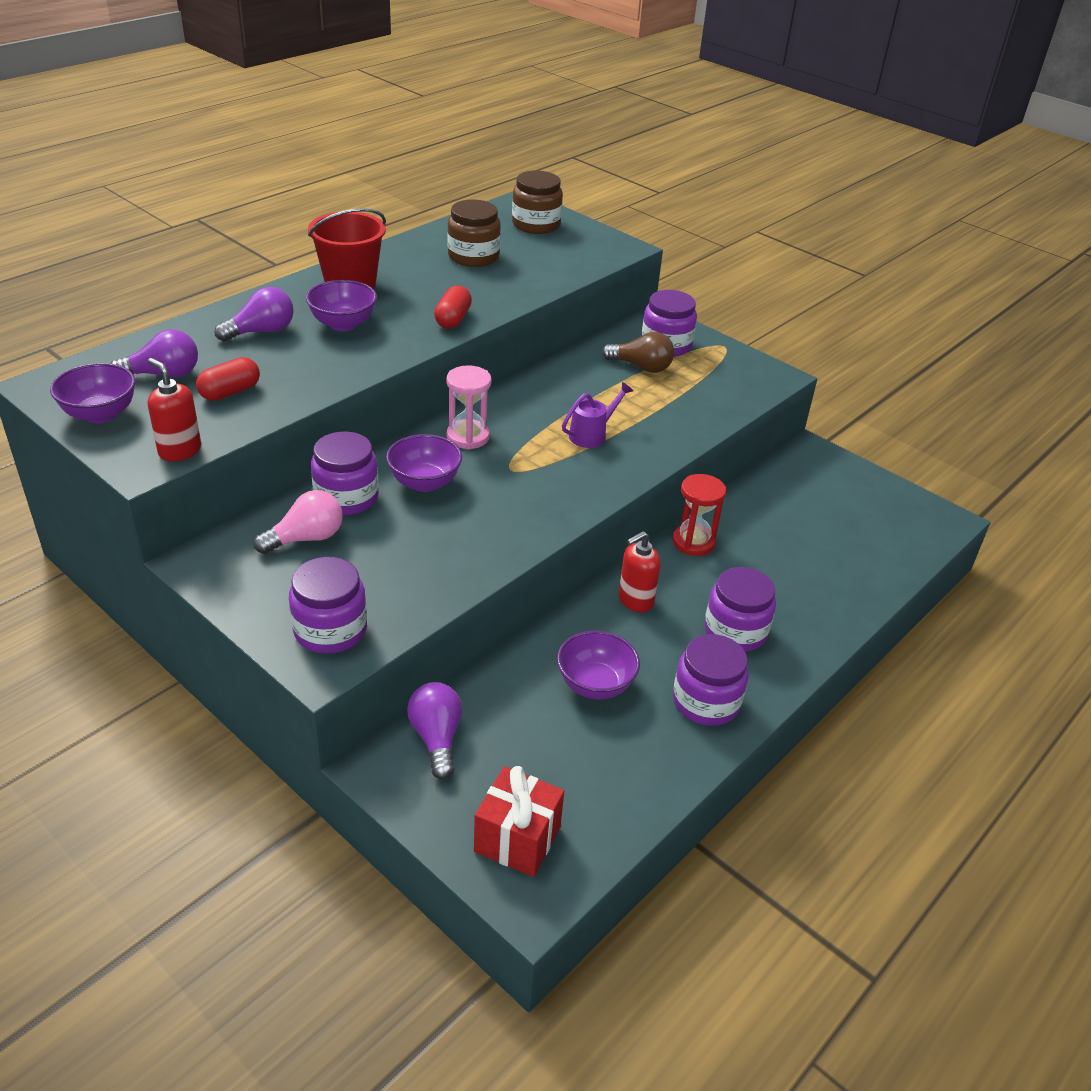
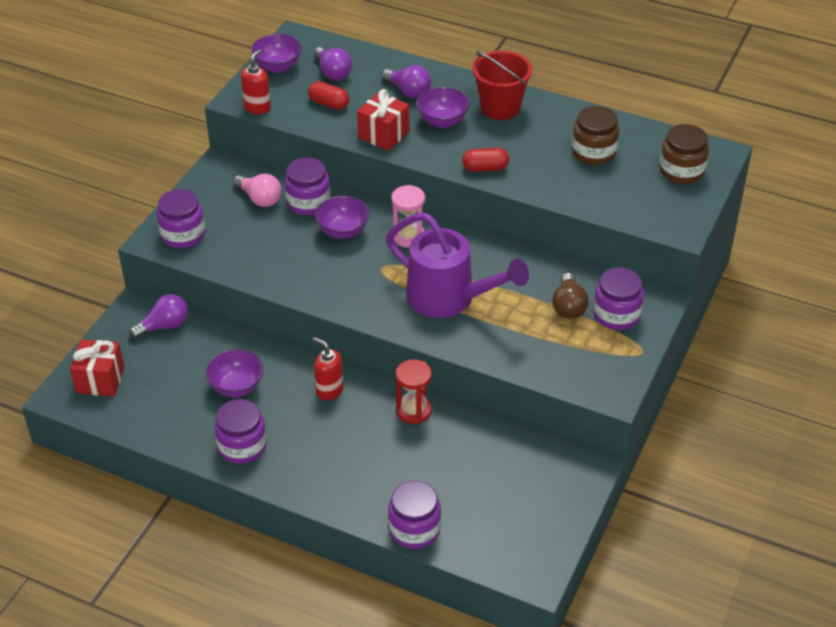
camera: 75 degrees right, 5 degrees up
purple watering can [562,382,633,448] -> purple watering can [386,213,529,318], size x2.23
purple jar [705,567,776,652] -> purple jar moved to [388,481,441,549]
none -> red gift [357,89,409,151]

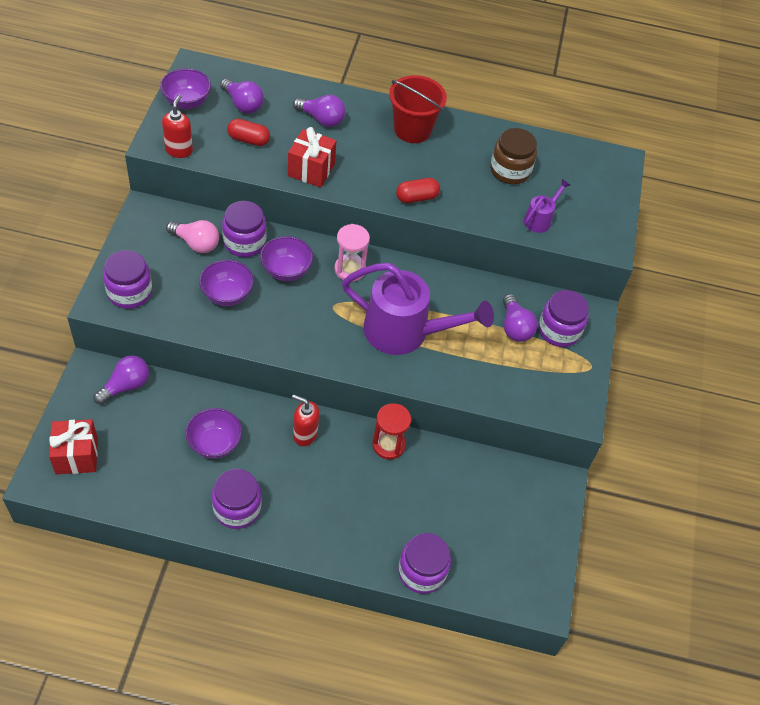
camera: 20 degrees left, 10 degrees up
purple bowl [417,87,469,128] -> purple bowl moved to [199,260,254,306]
brown light bulb [552,273,588,319] -> purple light bulb [503,294,538,342]
brown jar [659,124,709,184] -> none
none -> purple watering can [524,179,570,233]

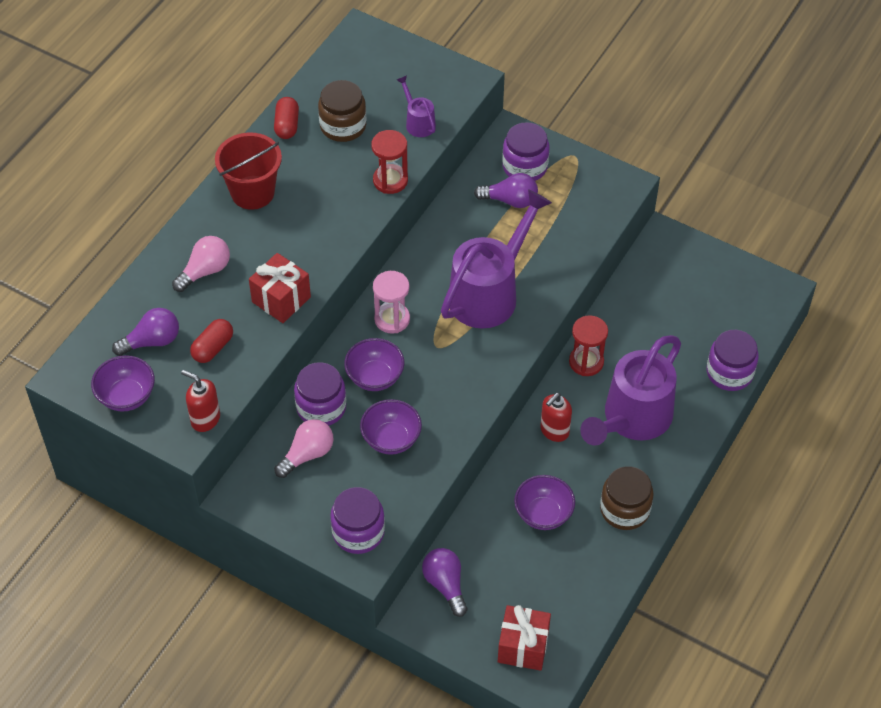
camera: 65 degrees left, 0 degrees up
purple jar [212,469,262,529] -> brown jar [600,466,654,530]
purple light bulb [293,95,346,127] -> pink light bulb [172,236,230,292]
red capsule [396,178,440,203] -> red capsule moved to [274,97,299,139]
none -> red hourglass [371,130,408,194]
none -> purple watering can [580,335,681,446]

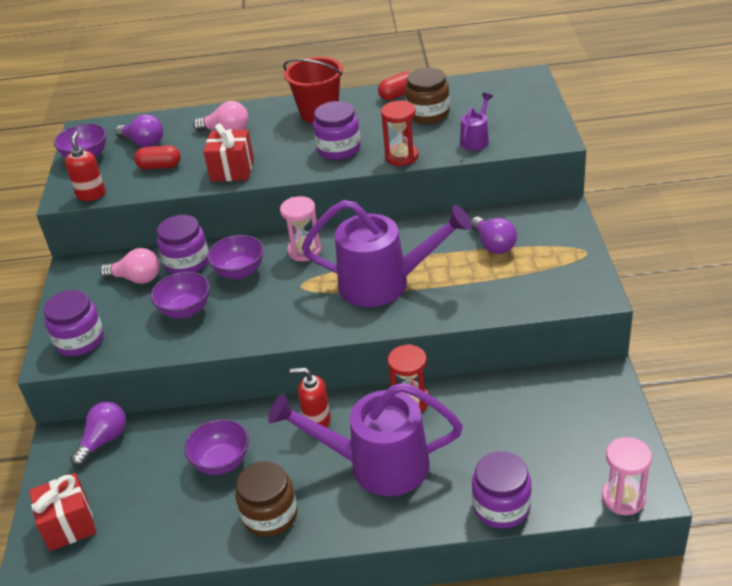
camera: 60 degrees right, 15 degrees down
purple jar [502,122,549,181] -> purple jar moved to [313,101,361,160]
none -> pink hourglass [602,437,652,515]

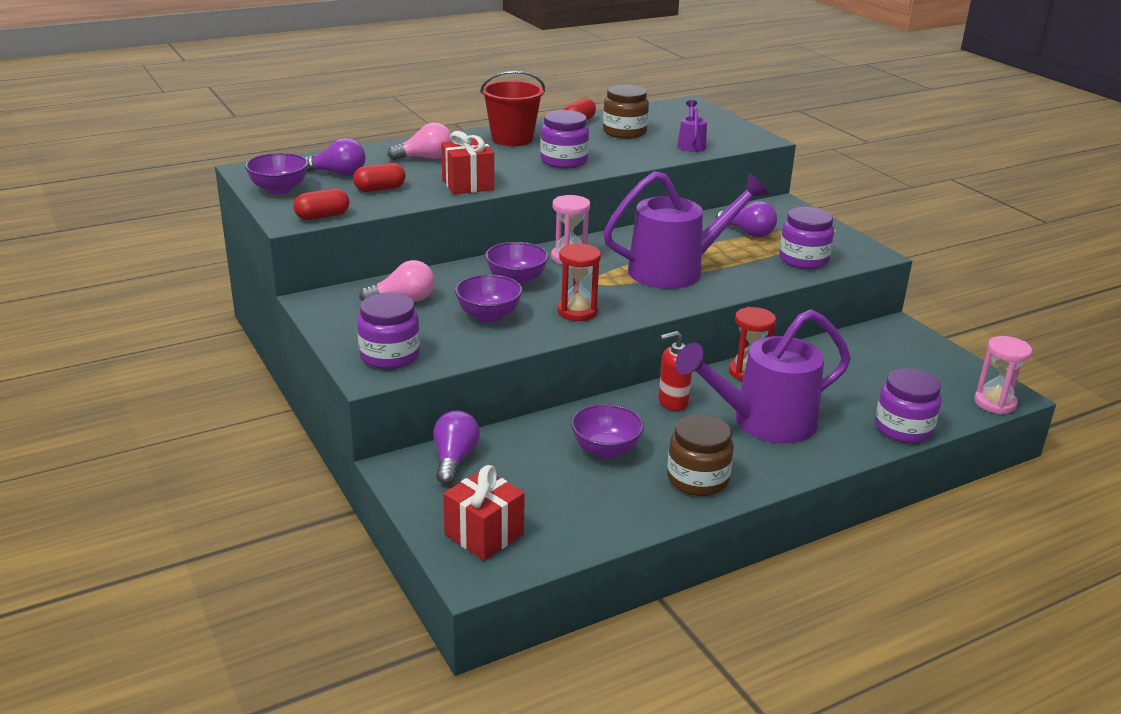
camera: 30 degrees left, 10 degrees down
red soap dispenser [65,131,106,201] -> red capsule [293,188,349,220]
purple jar [157,215,208,274] -> purple jar moved to [779,207,834,269]
red hourglass [381,100,419,166] -> red hourglass moved to [558,243,601,321]

